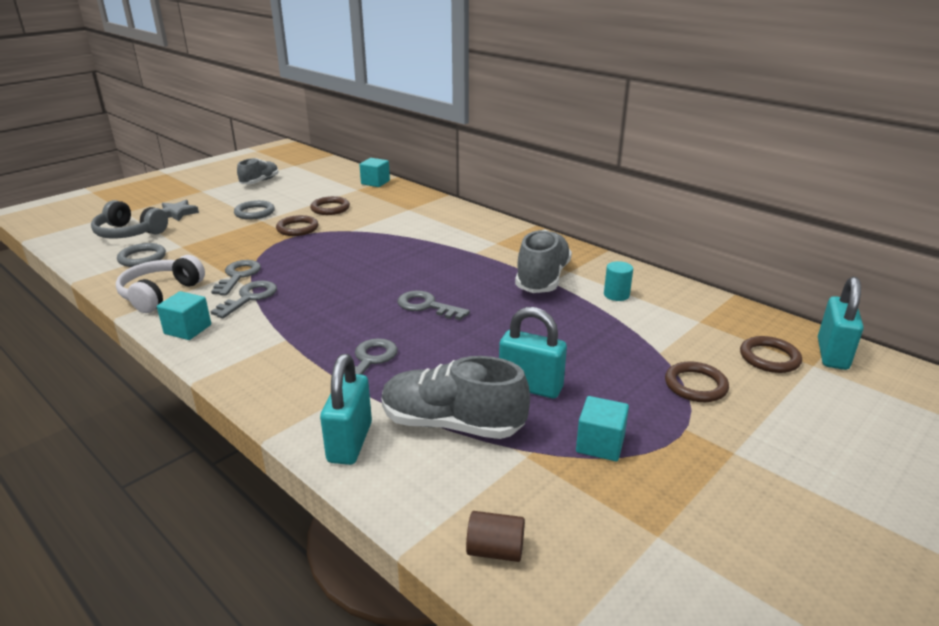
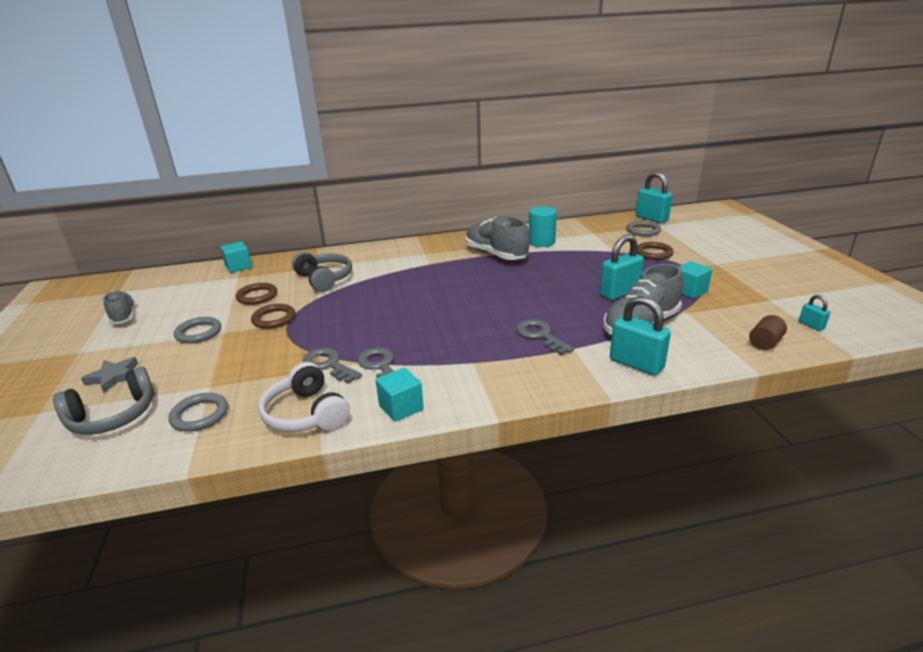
camera: 55 degrees left, 0 degrees up
grey key [398,290,470,320] -> none
turquoise cylinder [604,261,633,301] -> turquoise cylinder [529,206,557,247], size x1.51
brown ring [740,336,802,373] -> grey ring [626,221,661,236]
none -> grey headphones [292,252,352,292]
none -> turquoise padlock [799,295,830,331]

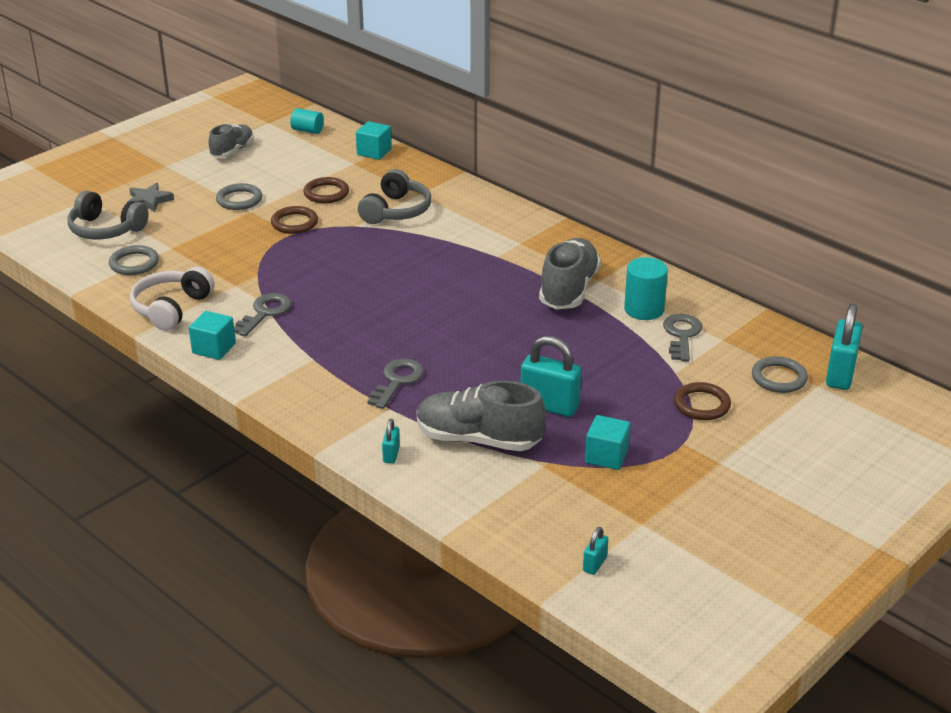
camera: 55 degrees right, 5 degrees up
grey key [303,348,362,384] -> grey key moved to [663,314,702,361]
turquoise padlock [610,296,671,376] -> turquoise padlock [382,419,400,463], size x0.49
brown cylinder [749,315,787,350] -> none
none -> turquoise cylinder [290,108,324,134]

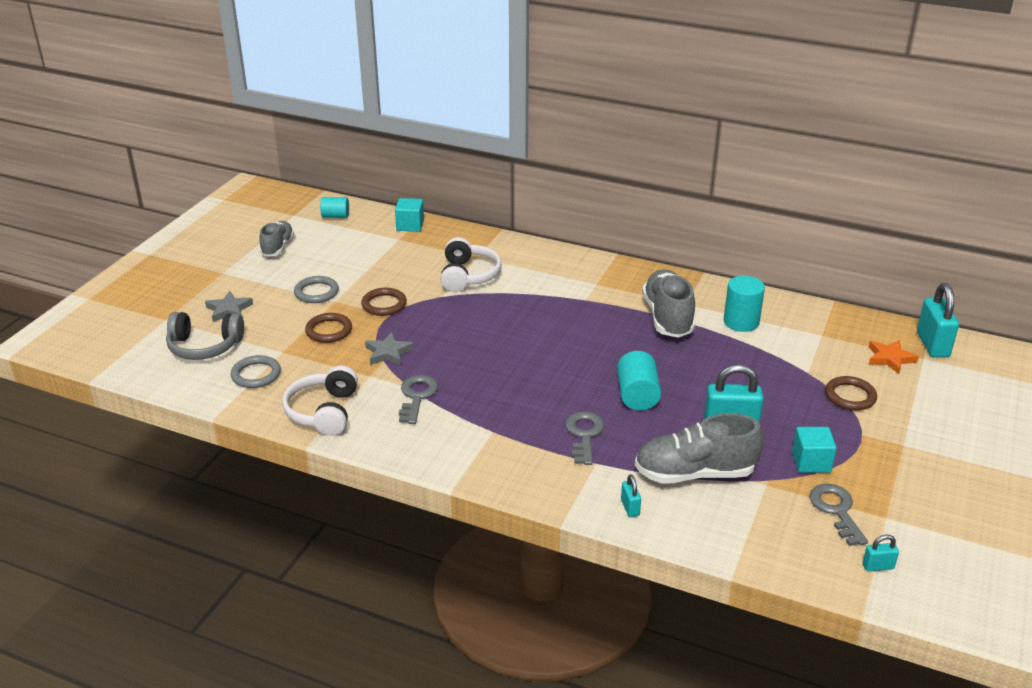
camera: 20 degrees left, 0 degrees up
turquoise cube [189,311,236,360] -> none
brown ring [303,177,349,203] -> brown ring moved to [305,313,352,343]
grey headphones [358,169,431,224] -> white headphones [441,237,502,292]
turquoise padlock [583,527,608,575] -> turquoise padlock turned 75 degrees clockwise [863,535,899,572]
grey key [663,314,702,361] -> grey key moved to [809,484,868,546]
grey ring [752,356,808,393] -> orange star [869,340,919,374]
none -> grey star [365,332,414,366]
none -> turquoise cylinder [617,351,661,410]

